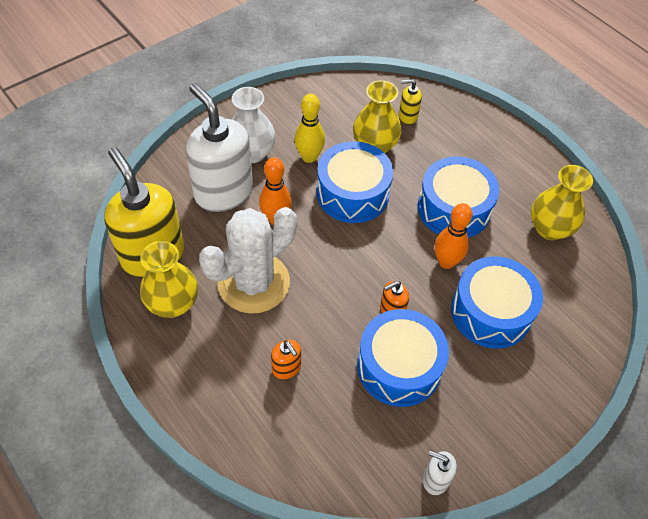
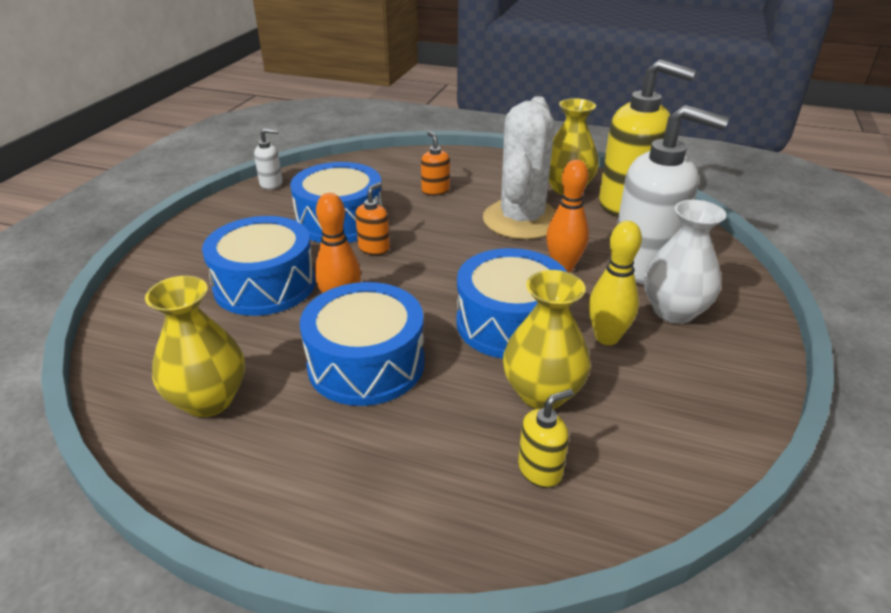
camera: 150 degrees right, 20 degrees down
orange soap dispenser [271,340,301,380] -> orange soap dispenser turned 45 degrees clockwise [421,131,450,196]

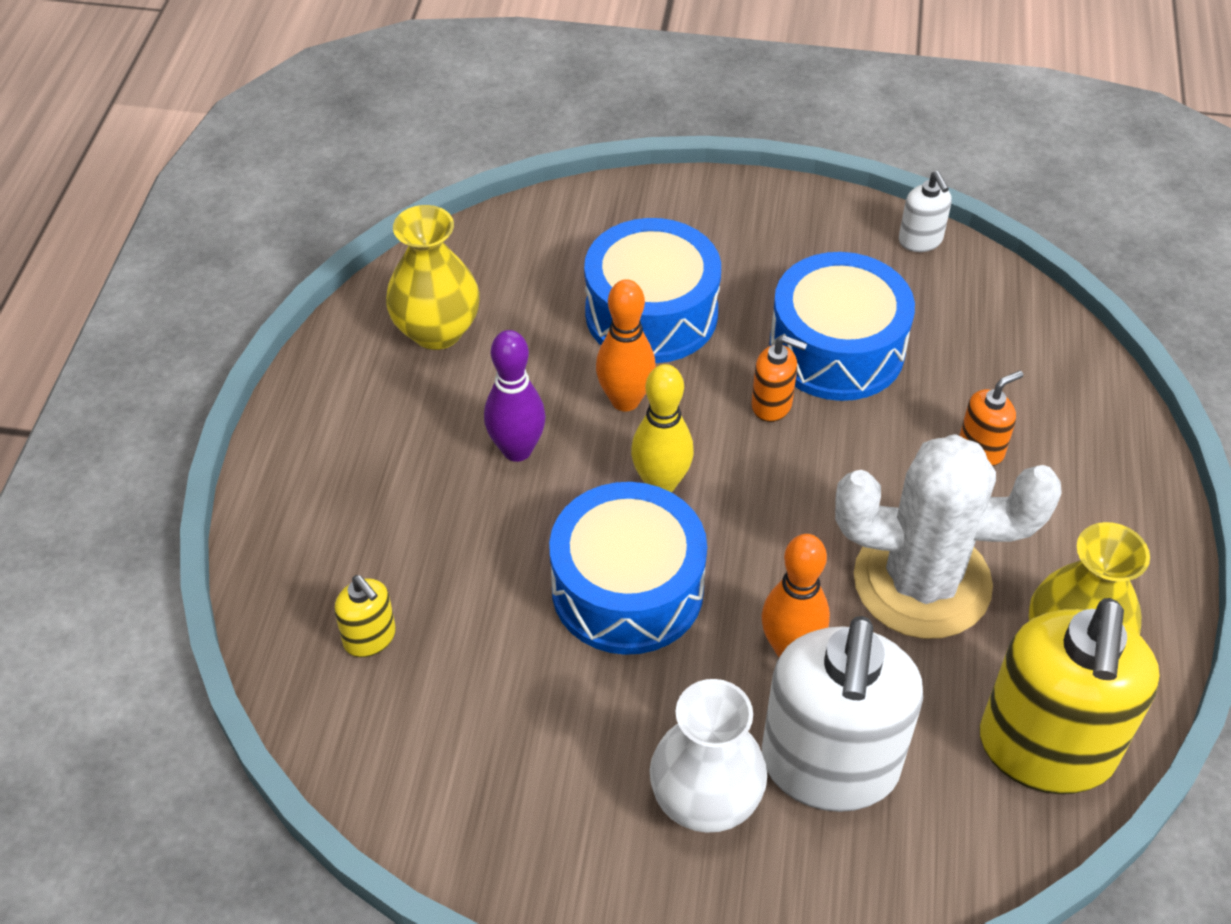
camera: 80 degrees right, 15 degrees up
blue drum [300,282,425,406] -> purple bowling pin [484,330,546,462]
yellow vase [503,270,591,409] -> none
yellow bowling pin [589,221,642,345] -> yellow bowling pin moved to [631,364,694,492]

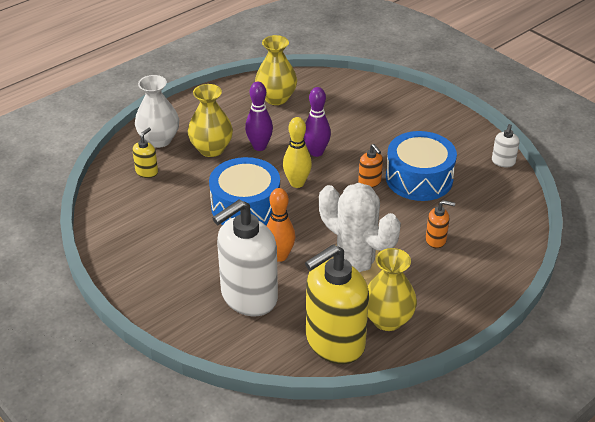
camera: 40 degrees right, 10 degrees down
yellow soap dispenser [334,575,396,657] -> yellow soap dispenser turned 150 degrees counterclockwise [132,128,158,178]
blue drum [584,218,721,363] -> none
orange bowling pin [596,279,656,411] -> purple bowling pin [304,87,331,157]
white vase [650,679,767,833] -> white vase moved to [135,75,179,148]
none -> yellow vase [188,84,233,157]

